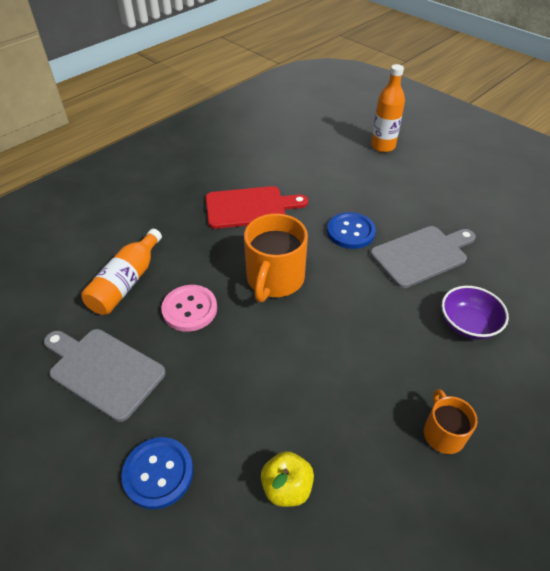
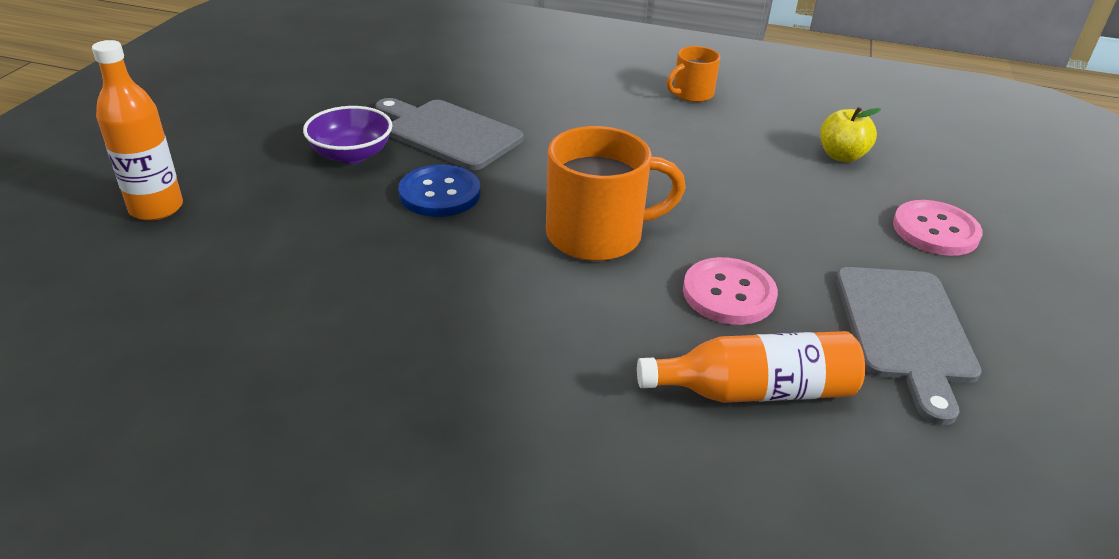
camera: 120 degrees left, 10 degrees down
blue button [121,437,193,509] -> pink button [893,200,983,256]
red cutting board [206,186,308,229] -> none
purple bowl [442,286,509,340] -> purple bowl moved to [303,106,393,164]

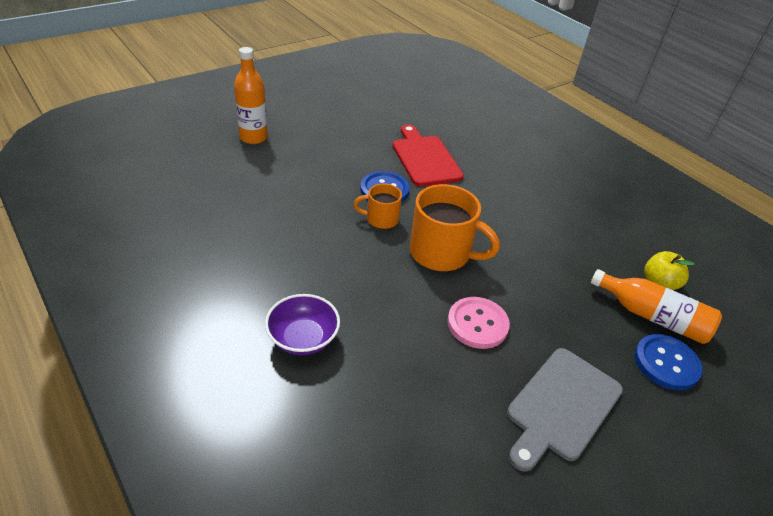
camera: 35 degrees right, 5 degrees up
purple bowl [303,106,393,164] -> purple bowl moved to [265,294,340,355]
grey cutting board [375,98,524,170] -> red cutting board [393,124,464,186]
orange bottle [637,331,865,403] -> orange bottle moved to [591,269,722,344]
orange mug [667,46,720,102] -> orange mug moved to [354,184,402,229]
pink button [893,200,983,256] -> blue button [634,334,702,390]

